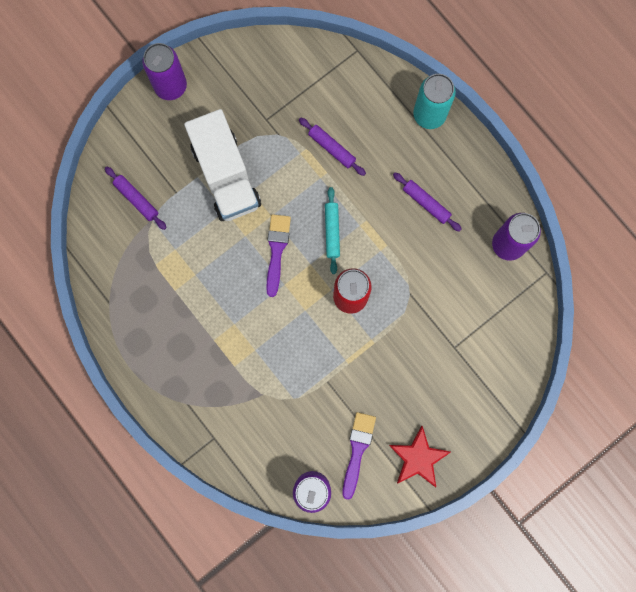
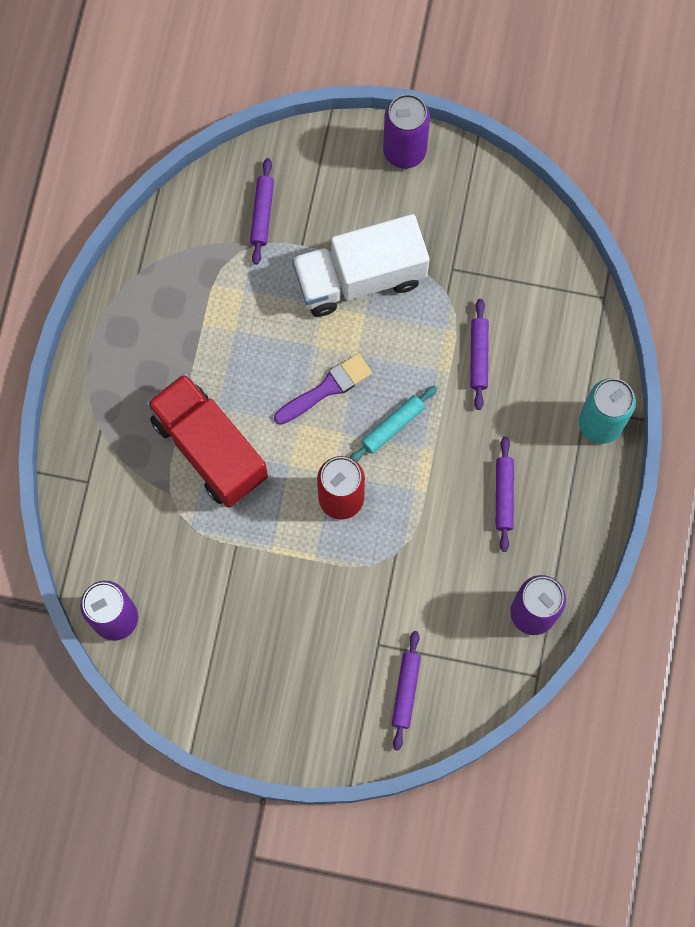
camera: 50 degrees right, 5 degrees down
white truck [184,109,261,221] -> white truck turned 45 degrees clockwise [292,214,429,317]
purple brush [343,412,376,500] -> none
red star [389,426,451,487] -> none
none -> red truck [146,373,268,508]
none -> purple rolling pin [392,631,421,751]

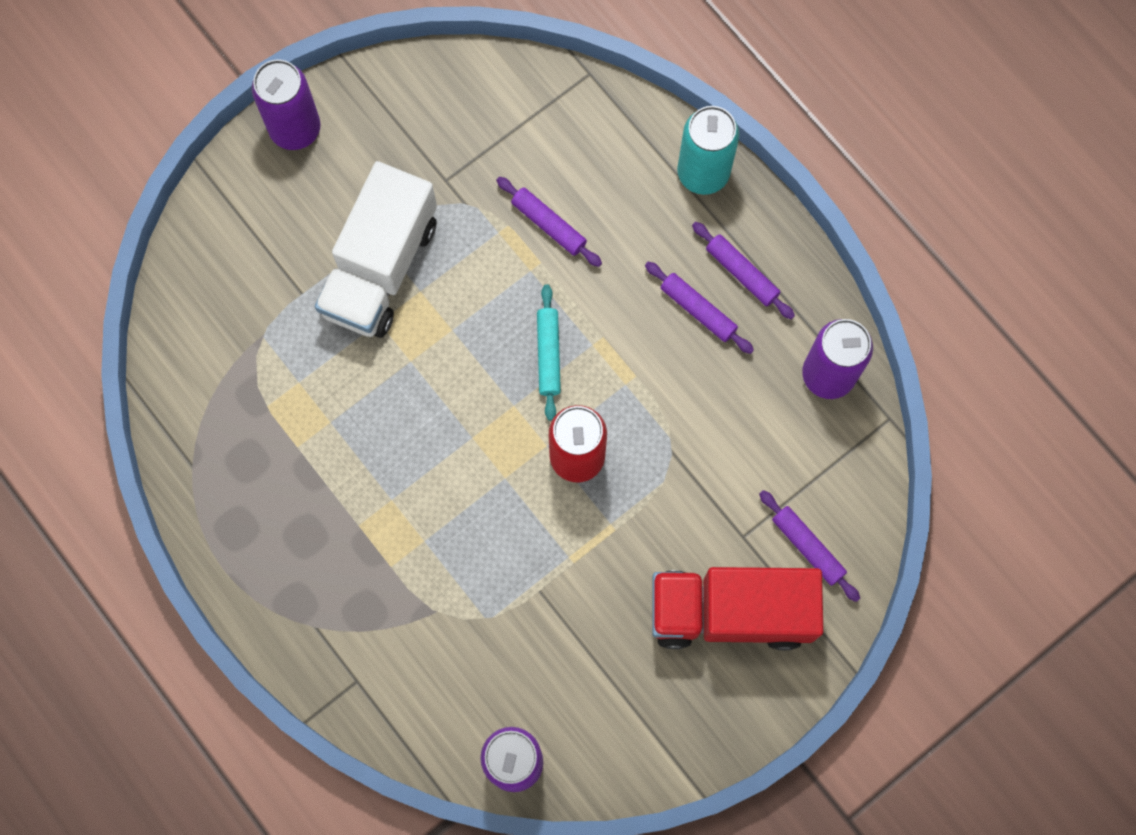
camera: 50 degrees left, 0 degrees up
red truck [146,373,268,508] -> red truck moved to [652,567,824,650]
purple rolling pin [250,158,274,265] -> purple rolling pin moved to [692,222,795,319]
purple brush [274,353,372,425] -> none

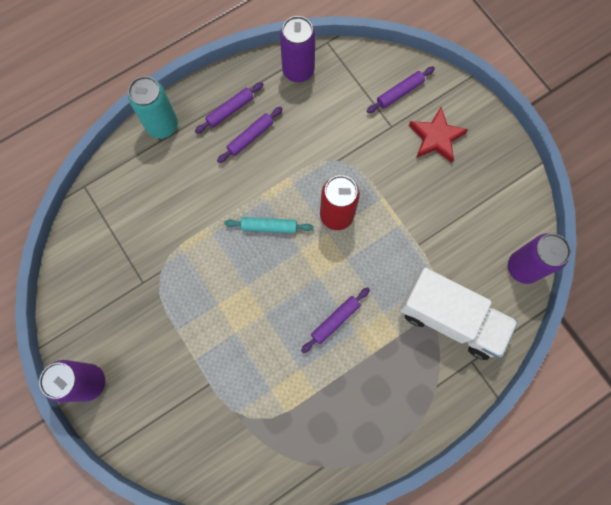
camera: 85 degrees left, 0 degrees up
white truck [315,161,437,338] -> white truck moved to [400,268,518,360]
purple rolling pin [496,177,602,267] -> purple rolling pin moved to [301,287,370,353]
red truck [652,567,824,650] -> red star [409,107,468,163]

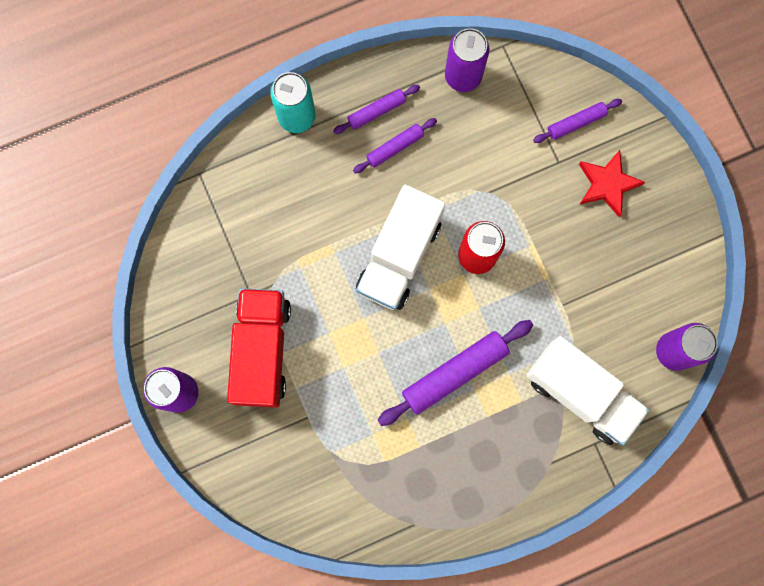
camera: 10 degrees right, 5 degrees up
turquoise rolling pin [224,217,313,233] -> white truck [356,185,445,310]
purple rolling pin [301,287,370,353] -> purple rolling pin [378,320,533,426], size x1.79
none -> red truck [227,288,291,408]

